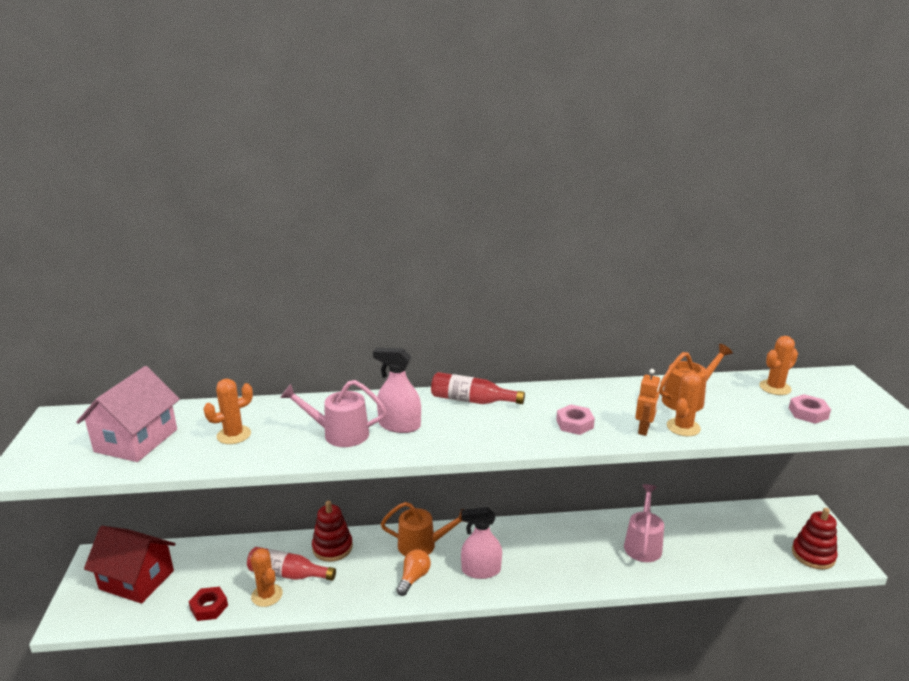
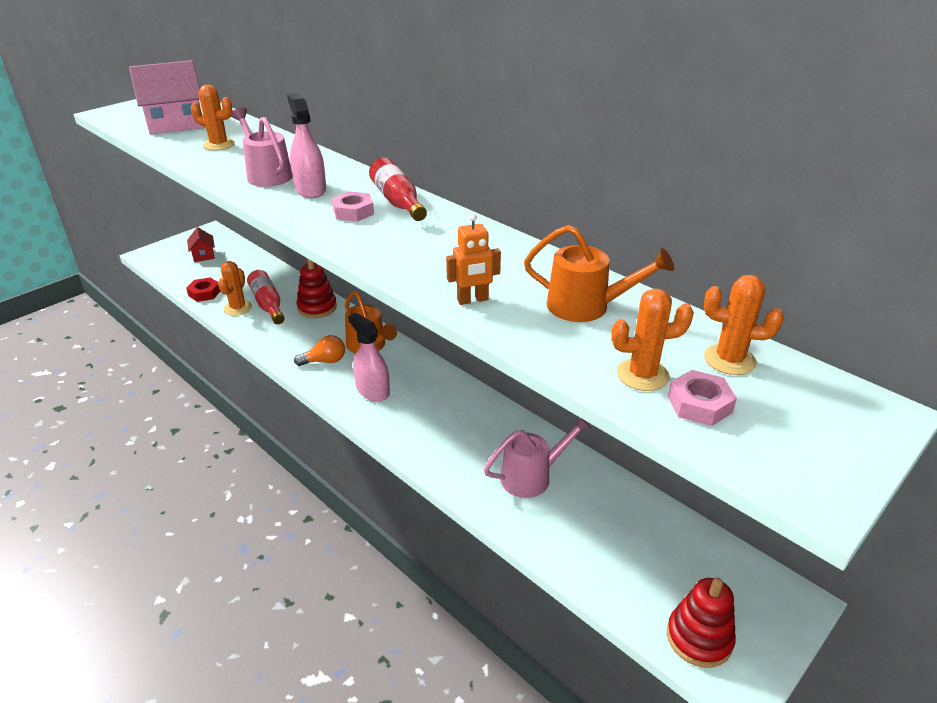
camera: 50 degrees right, 10 degrees up
red house [84,526,175,603] -> red house [187,228,215,262], size x0.51
pink nut [556,405,595,435] -> pink nut moved to [332,191,374,222]
orange cactus [667,372,702,436] -> orange cactus moved to [611,289,694,391]

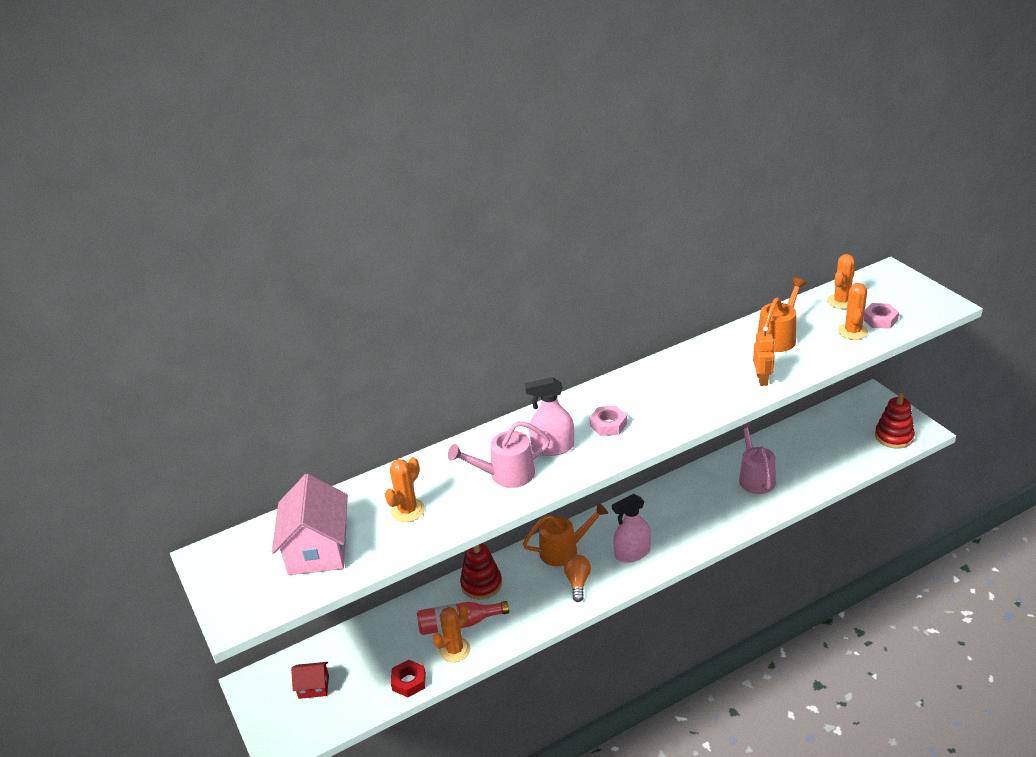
camera: 70 degrees left, 0 degrees up
orange cactus [218,261,252,316] -> orange cactus turned 75 degrees counterclockwise [433,605,470,662]
red bottle [369,158,427,221] -> none

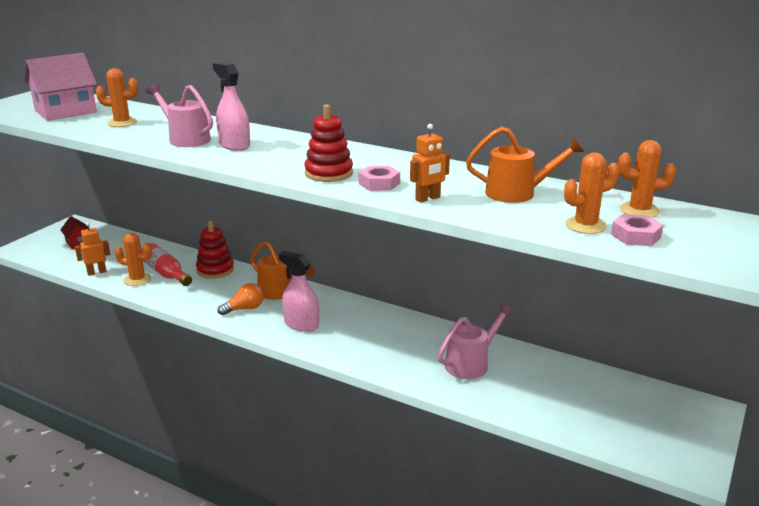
camera: 55 degrees right, 10 degrees down
red nut [391,660,426,697] -> orange robot [75,222,110,276]
pink nut [590,406,627,436] -> pink nut moved to [359,166,400,191]
red stacking toy [875,393,915,449] -> red stacking toy moved to [304,104,353,182]

